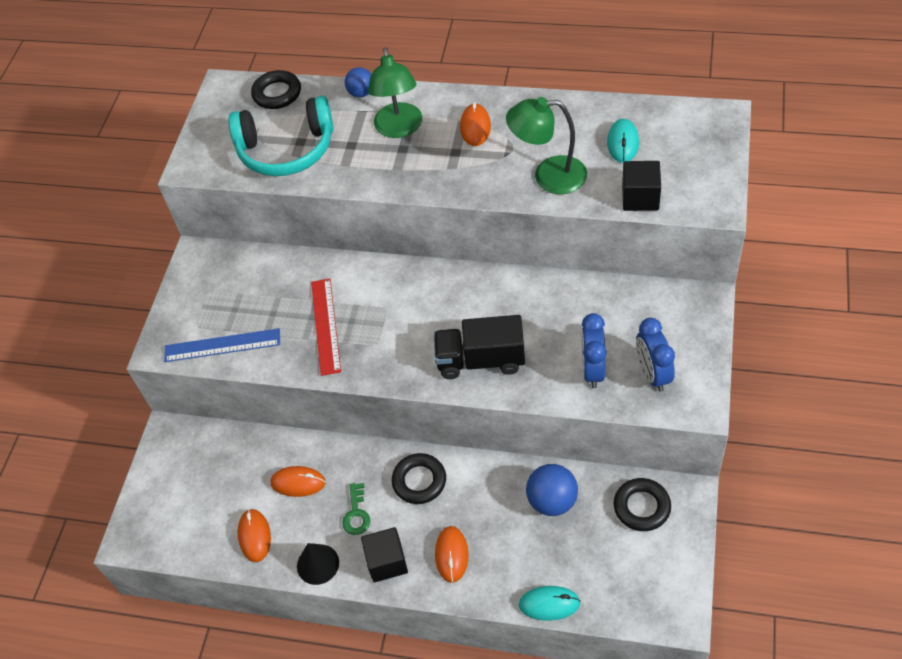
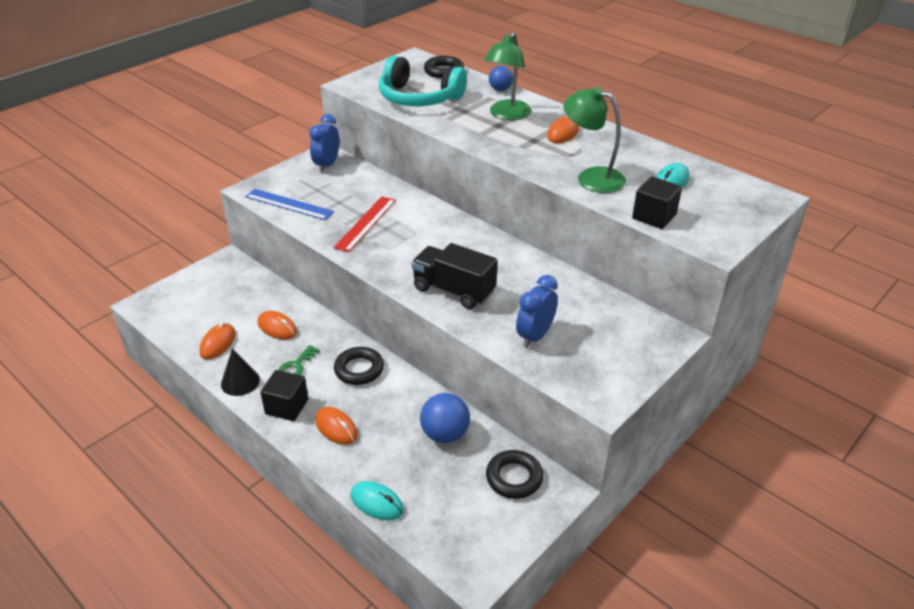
camera: 25 degrees right, 15 degrees down
orange mouse [435,526,468,583] -> orange mouse turned 75 degrees counterclockwise [315,407,358,445]
blue clock [636,318,675,392] -> blue clock moved to [309,114,339,173]

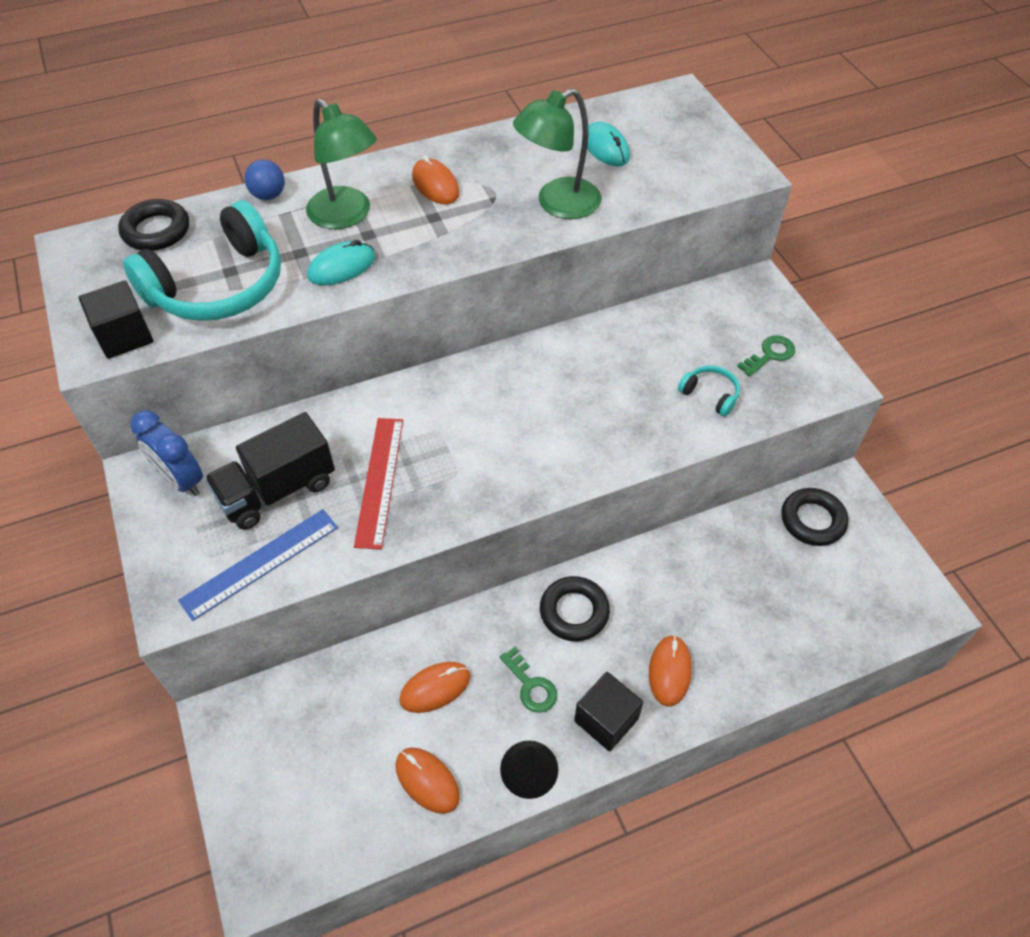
camera: 65 degrees left, 15 degrees up
orange mouse [315,407,358,445] -> orange mouse turned 60 degrees counterclockwise [649,635,692,707]
red ruler [334,196,396,252] -> red ruler turned 45 degrees clockwise [354,418,403,549]
turquoise mouse [351,481,404,520] -> turquoise mouse moved to [307,240,375,285]
black truck [411,243,498,309] -> black truck moved to [204,412,335,530]
blue ball [420,393,470,443] -> none
blue clock [516,275,558,348] -> turquoise headphones [678,366,740,417]
black cube [632,176,682,229] -> black cube moved to [79,280,154,359]
none -> green key [737,335,795,377]

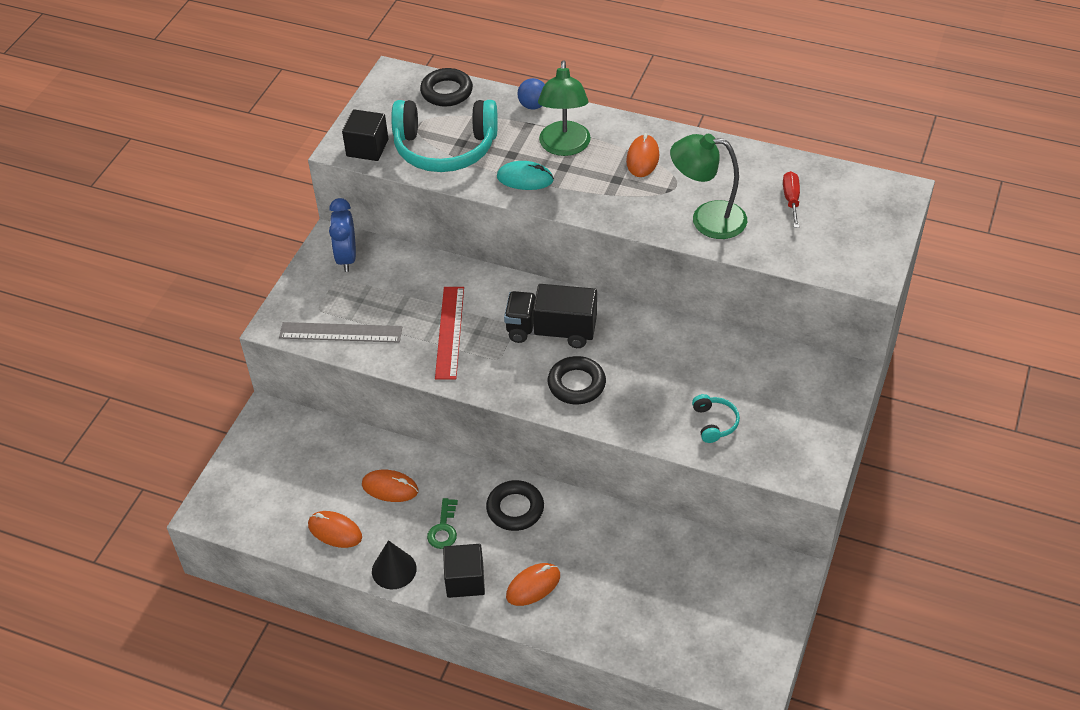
camera: 45 degrees right, 5 degrees down
blue ruler [178,509,338,621] -> grey ruler [279,322,402,343]
black truck [204,412,335,530] -> black truck moved to [504,284,597,348]
red ruler [354,418,403,549] -> red ruler turned 45 degrees counterclockwise [435,287,464,379]
orange mouse [395,747,460,814] -> orange mouse turned 60 degrees counterclockwise [308,511,362,548]
turquoise mouse [587,122,630,167] -> red screwdriver [783,171,800,228]
green key [737,335,795,377] -> none
black ring [781,488,848,546] -> black ring moved to [548,356,606,404]

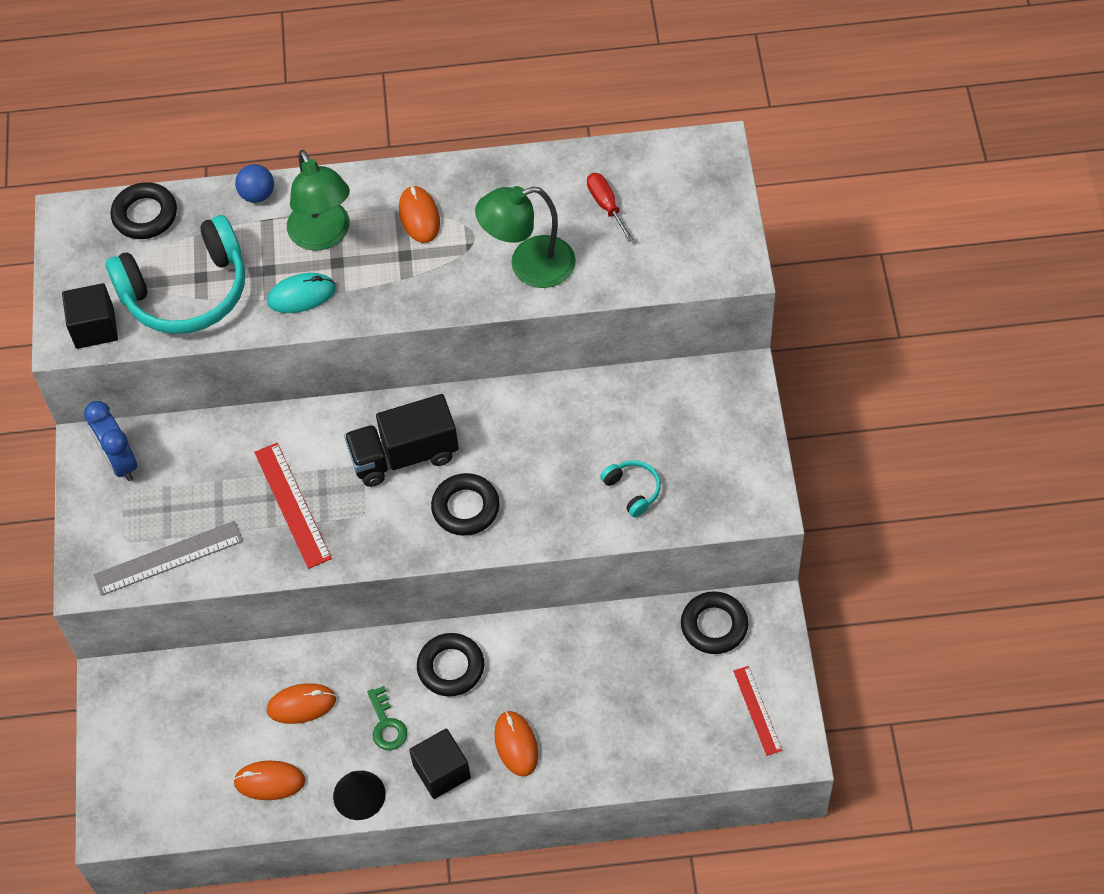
camera: 25 degrees left, 10 degrees up
orange mouse [506,563,560,606] -> orange mouse turned 45 degrees counterclockwise [494,711,539,776]
none -> black ring [681,591,748,654]
none -> red ruler [733,666,782,756]

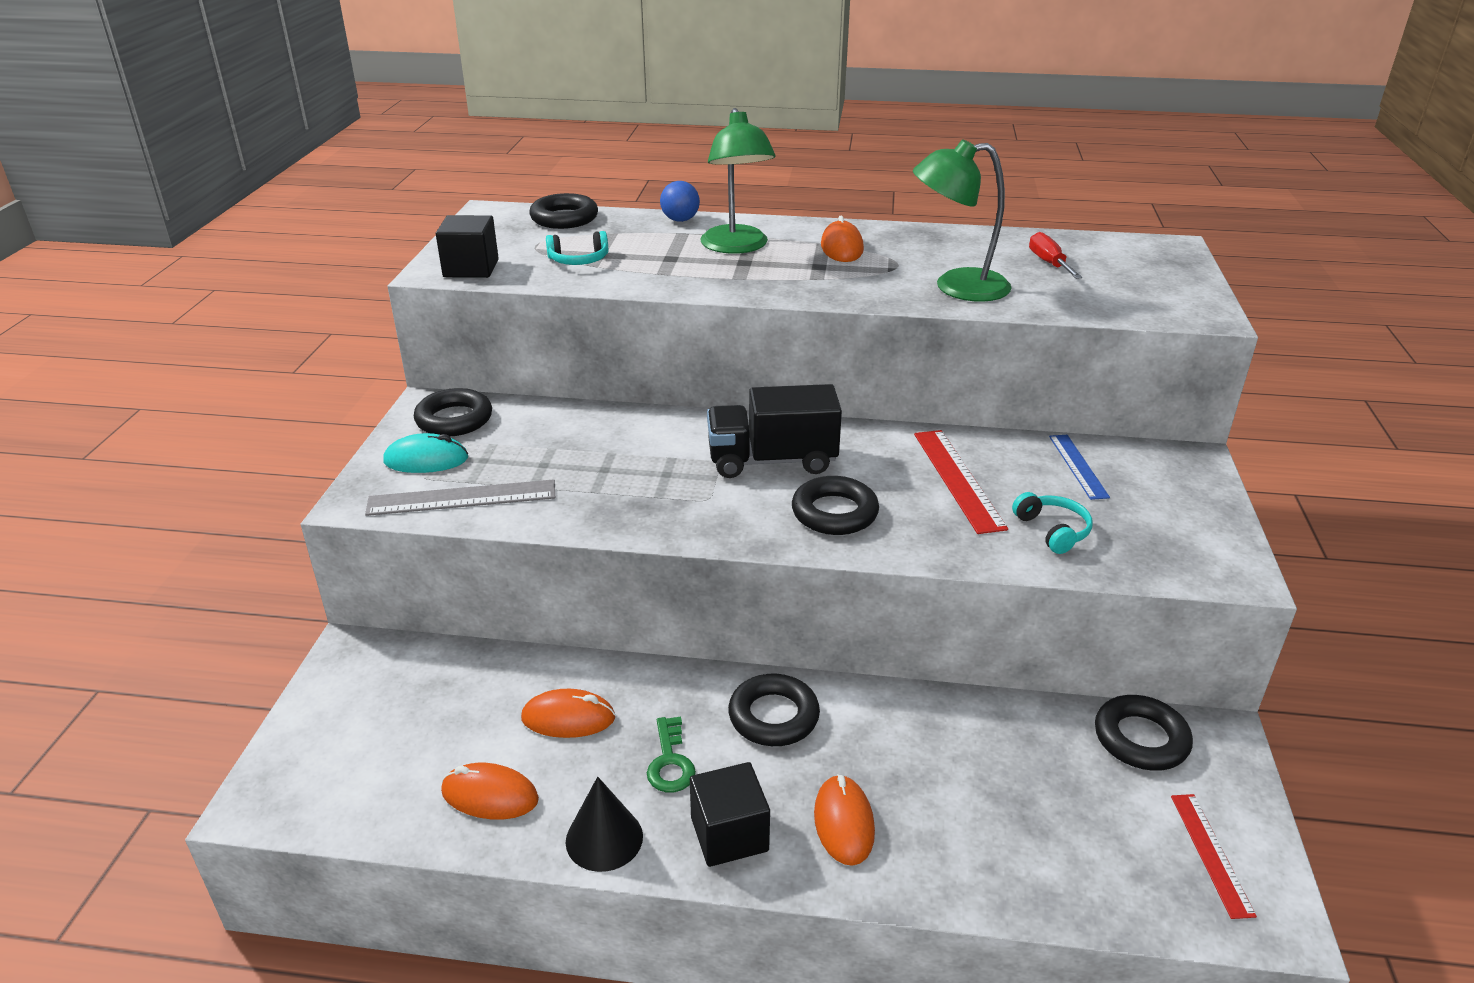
camera: 10 degrees right, 25 degrees down
blue clock [84,401,137,481] -> black ring [414,388,492,436]
turquoise headphones [106,215,245,334] -> turquoise headphones [546,231,608,265], size x0.43
red ruler [254,443,332,569] -> red ruler moved to [914,430,1008,534]
turquoise mouse [267,273,336,313] -> turquoise mouse moved to [383,433,468,473]
none -> blue ruler [1049,435,1110,500]

